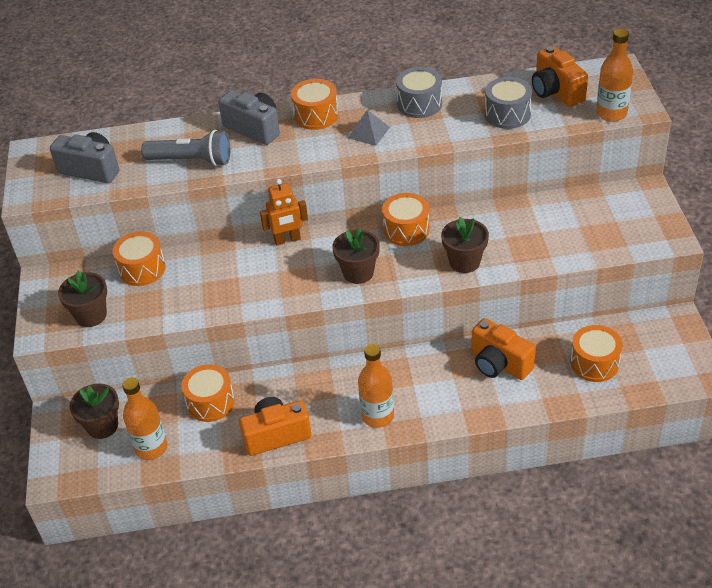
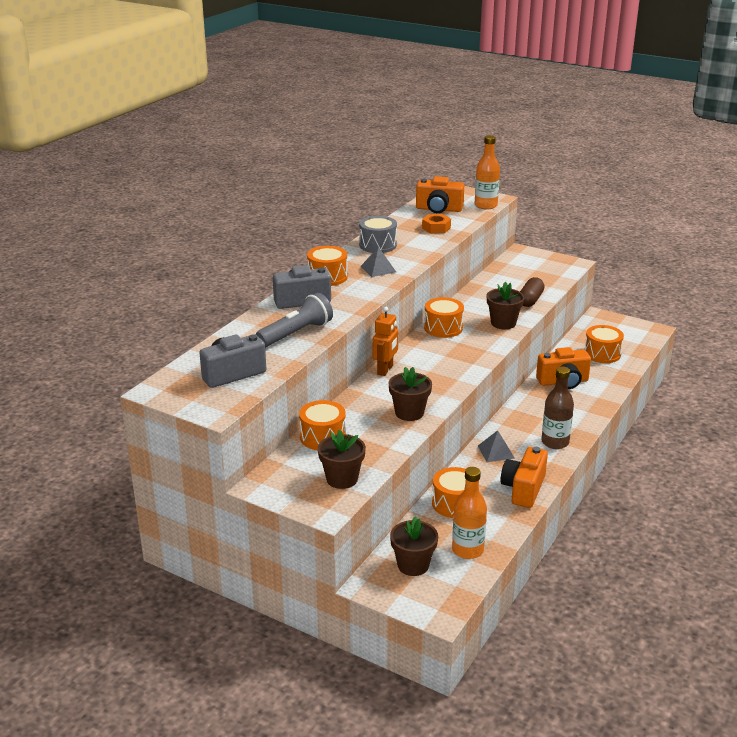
camera: 55 degrees left, 15 degrees down
brown flower pot [332,227,380,284] -> brown flower pot moved to [389,367,432,421]
orange bottle [358,344,394,428] -> brown bottle [541,366,574,449]
grey drum [485,77,532,129] -> orange nut [422,214,451,234]
none -> grey pyramid [478,430,514,462]
none -> brown capsule [520,277,544,307]

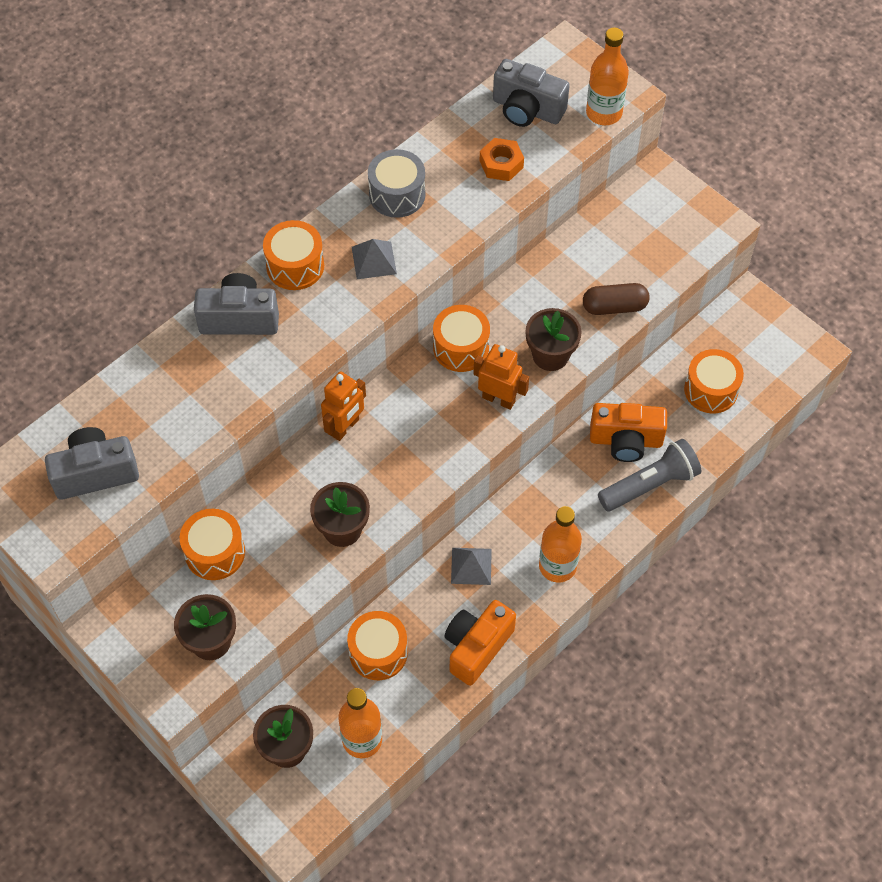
camera: 15 degrees right, 30 degrees up
grey flashlight [256,293,333,347] -> grey flashlight moved to [598,439,701,511]
orange camera [416,176,464,213] -> grey camera [493,59,570,127]
brown capsule [520,277,544,307] -> brown capsule turned 45 degrees clockwise [583,283,650,315]
brown bottle [541,366,574,449] -> orange bottle [539,506,582,582]
none -> orange robot [474,344,529,410]

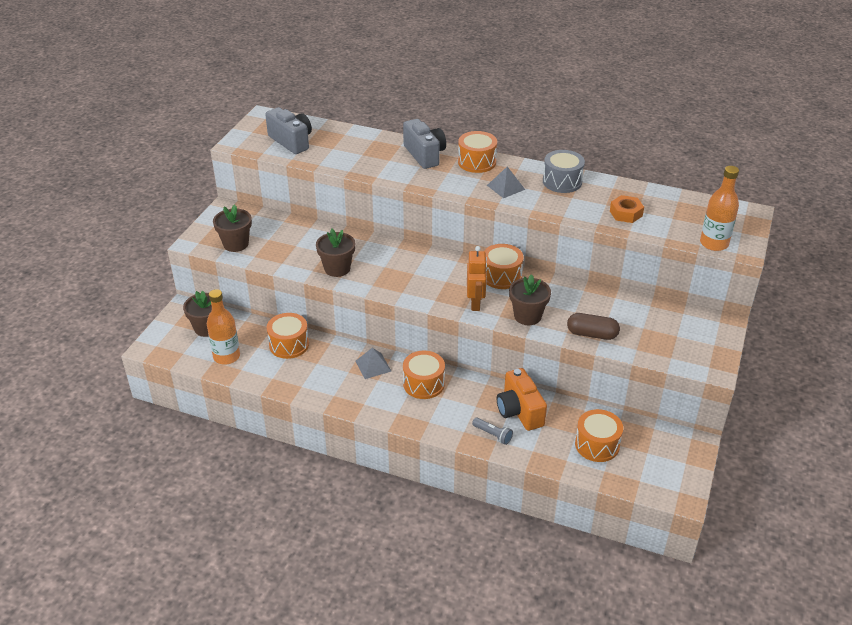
camera: 65 degrees right, 20 degrees down
orange drum [180,509,245,580] -> orange drum moved to [403,351,445,399]
orange robot [321,371,366,441] -> none
orange camera [444,600,516,686] -> none
grey camera [493,59,570,127] -> none
orange bottle [539,506,582,582] -> none
brown capsule [583,283,650,315] -> brown capsule turned 45 degrees counterclockwise [567,313,620,340]
grey flashlight [598,439,701,511] -> grey flashlight [472,418,513,445], size x0.51

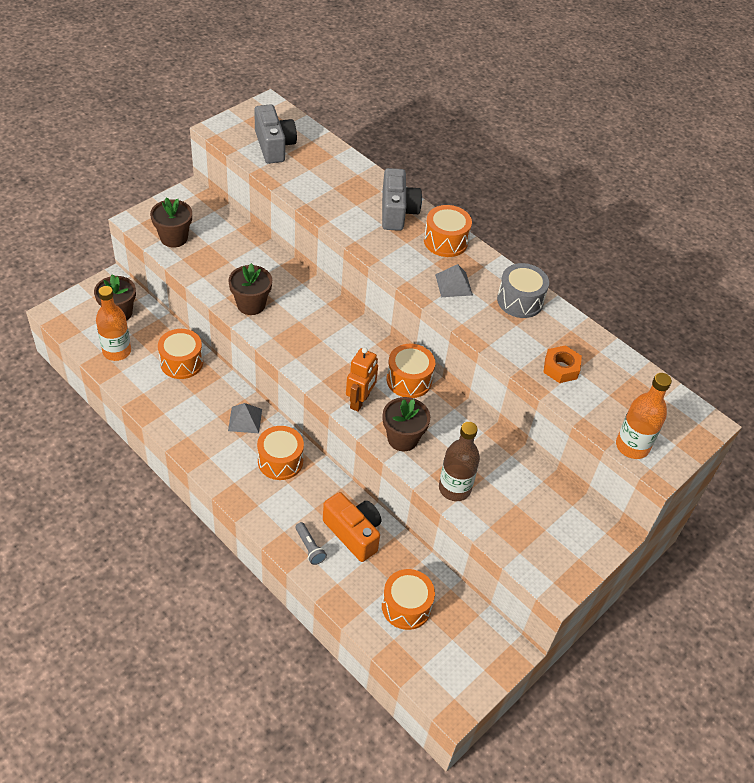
camera: 20 degrees right, 10 degrees up
orange camera [497,368,547,431] -> orange camera turned 135 degrees clockwise [323,492,381,562]
brown capsule [567,313,620,340] -> brown bottle [439,422,480,501]

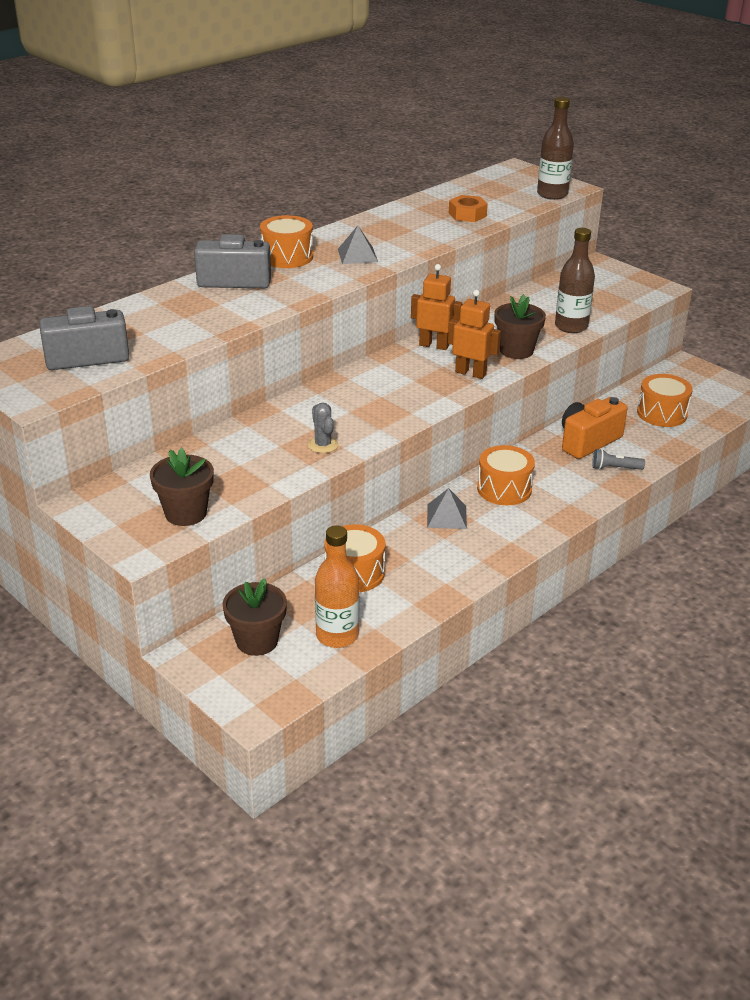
camera: 85 degrees left, 15 degrees down
brown flower pot [228,263,272,315] -> grey cactus [308,403,338,453]
grey flashlight [295,522,327,565] -> grey flashlight turned 150 degrees counterclockwise [592,449,645,470]
orange drum [386,344,435,398] -> orange robot [411,264,463,350]
grey drum [497,263,549,318] -> none
orange bottle [616,373,672,459] -> brown bottle [537,97,574,200]

